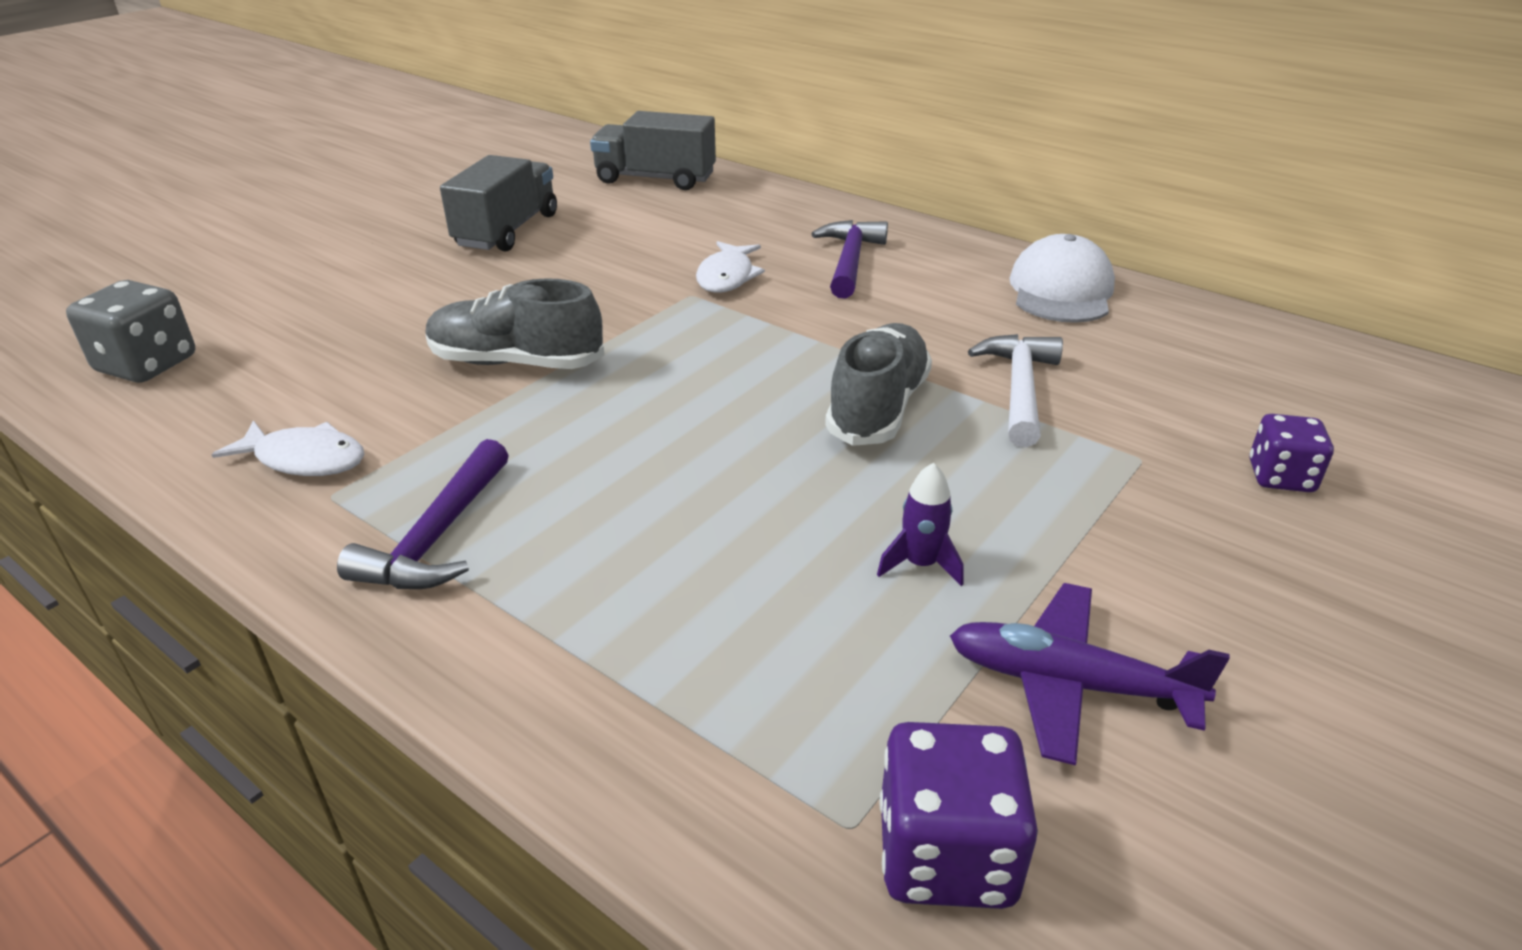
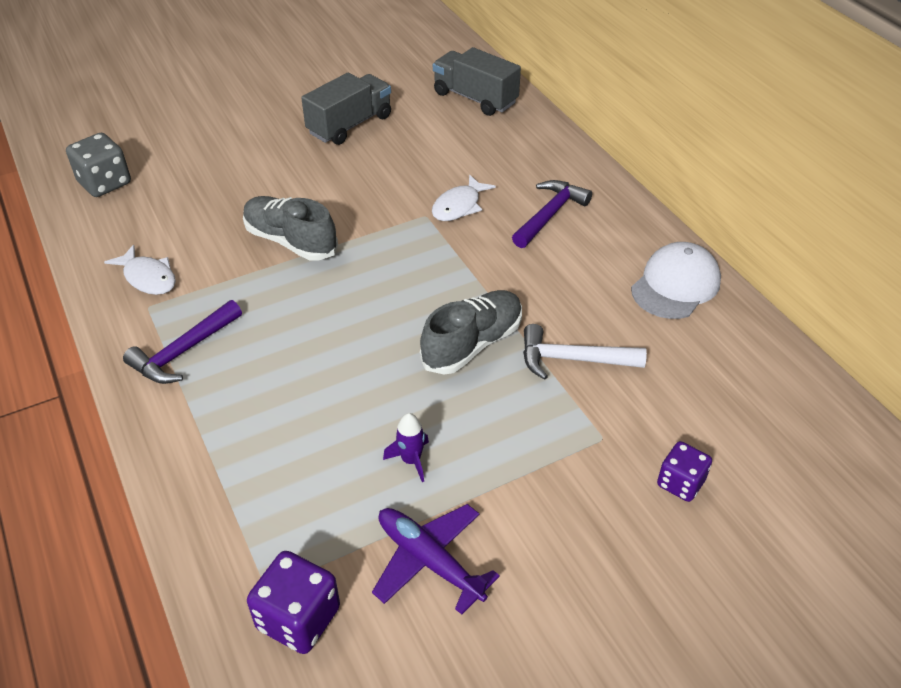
camera: 25 degrees right, 10 degrees up
white hammer [968,334,1063,447] -> white hammer turned 120 degrees counterclockwise [523,324,647,380]

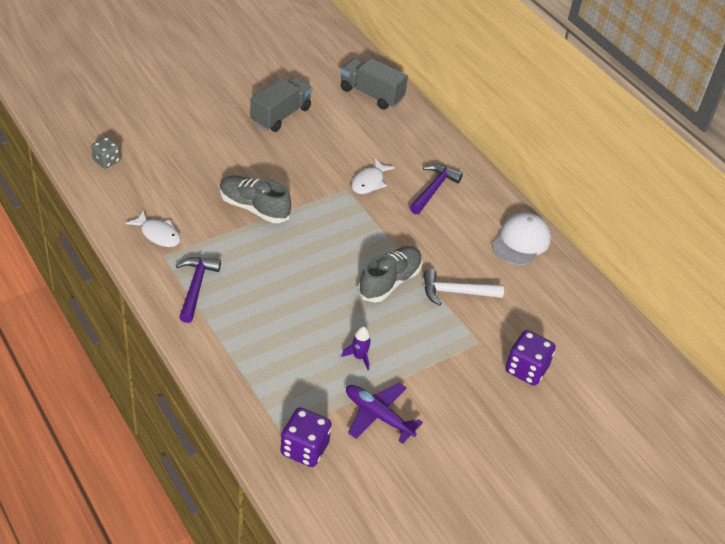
camera: 10 degrees left, 0 degrees up
grey dice [66,133,131,197] -> grey dice [91,137,121,168], size x0.66
purple hammer [123,300,242,384] -> purple hammer turned 150 degrees clockwise [176,257,221,323]
purple dice [657,441,712,502] -> purple dice [505,330,556,386], size x1.51

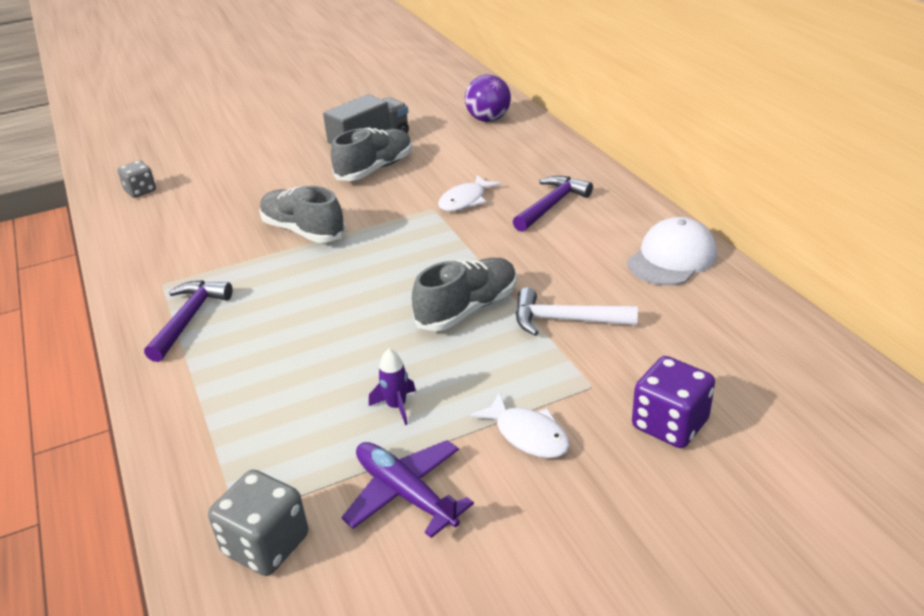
camera: 15 degrees right, 10 degrees down
white fish [126,210,181,247] -> white fish moved to [470,392,570,458]
purple dice [281,407,332,467] -> grey dice [208,470,308,576]
grey truck [340,58,408,110] -> purple ball [465,75,511,122]
none -> grey shoe [331,127,412,181]

